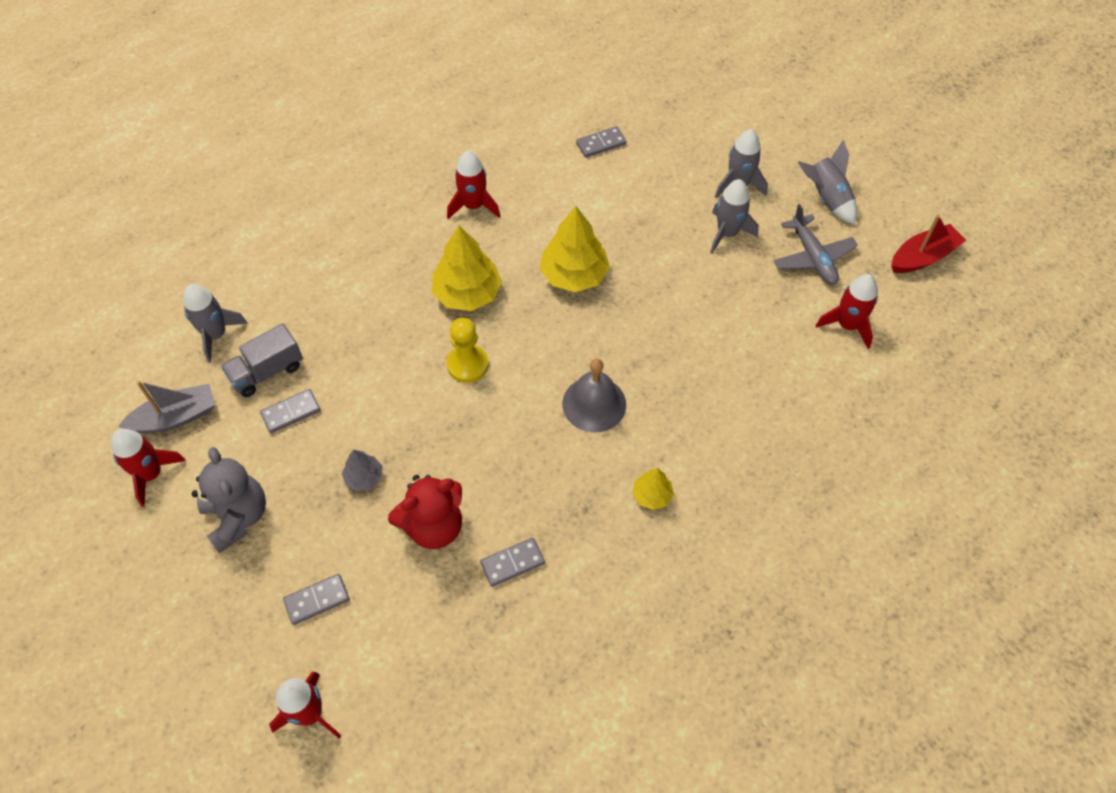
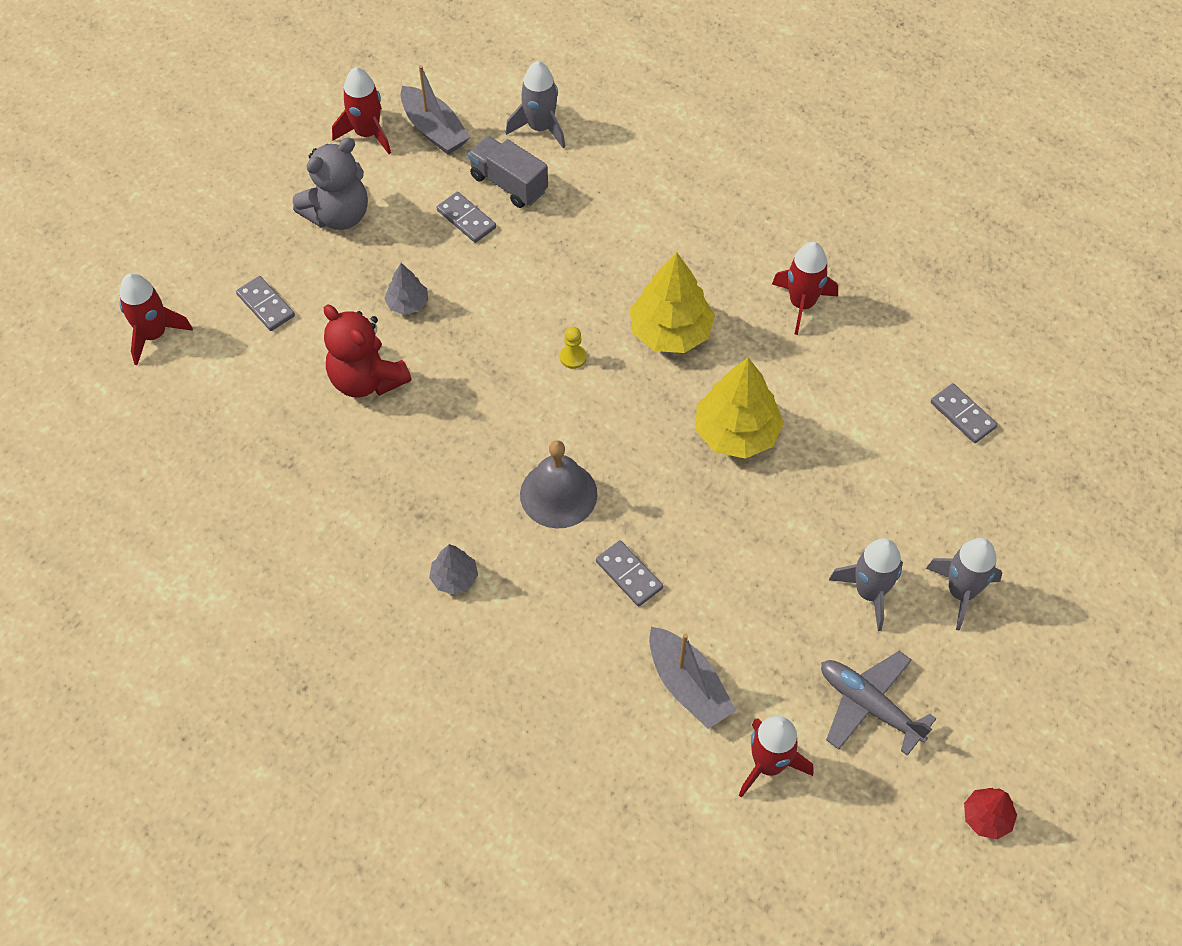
camera: 75 degrees right, 0 degrees up
yellow pawn [446,318,489,383] -> yellow pawn [560,327,587,369], size x0.55
grey domino [480,538,545,587] -> grey domino moved to [596,540,663,607]
yellow tree [632,468,674,510] -> grey tree [429,544,478,595]
grey plane [773,204,858,285] -> grey plane turned 75 degrees clockwise [821,651,937,756]
grey rocket [798,140,857,225] -> none
red boat [891,215,966,273] -> none
none -> grey boat [649,627,736,729]
none -> red tree [964,788,1017,839]

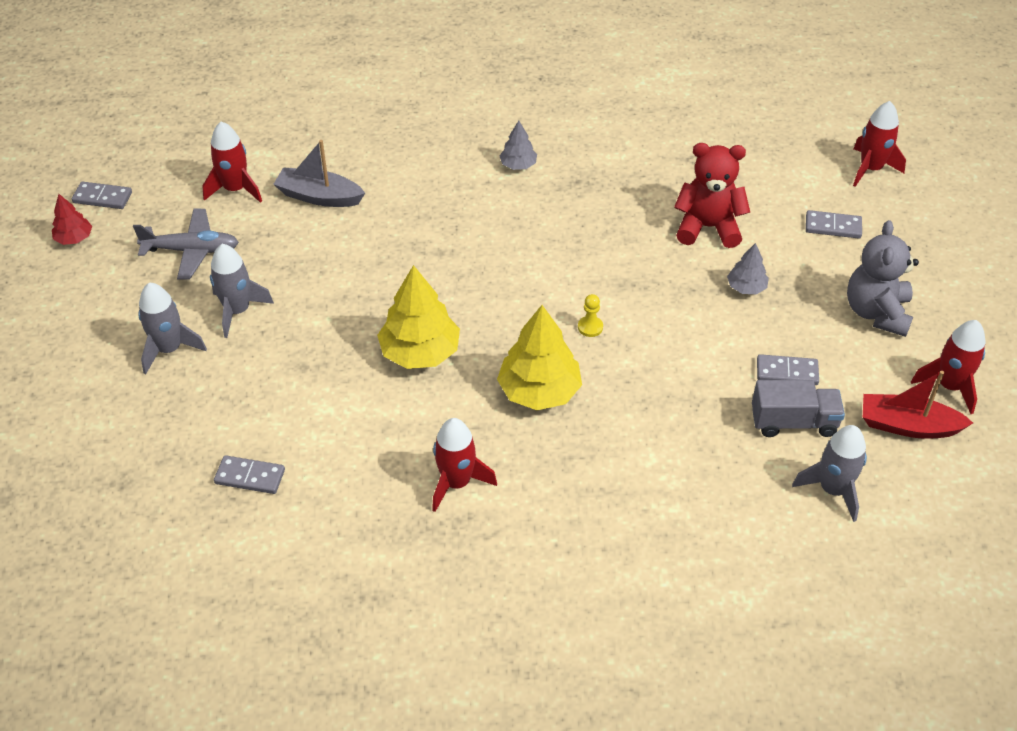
camera: 140 degrees right, 10 degrees down
grey boat [400,65,470,155] -> red boat [863,371,973,439]
grey bell [520,440,597,529] -> none
grey domino [596,540,663,607] -> grey domino moved to [72,182,132,209]

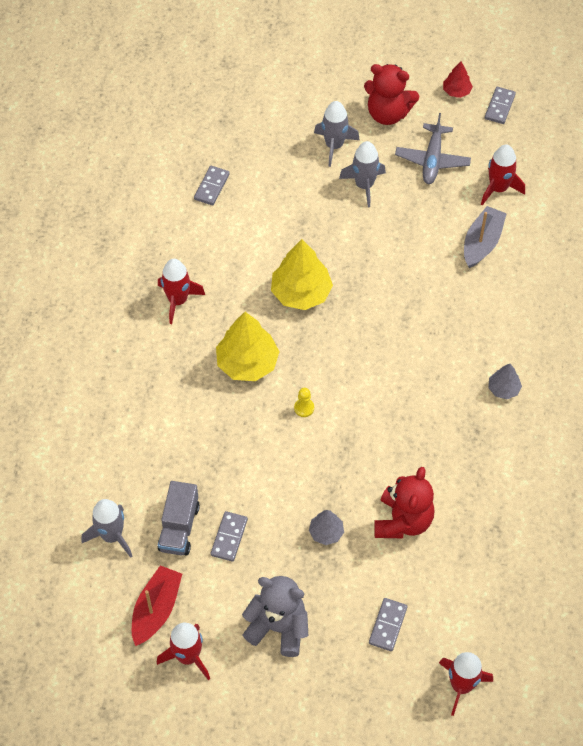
camera: 100 degrees right, 10 degrees up
none -> red teddy bear [364,64,419,125]

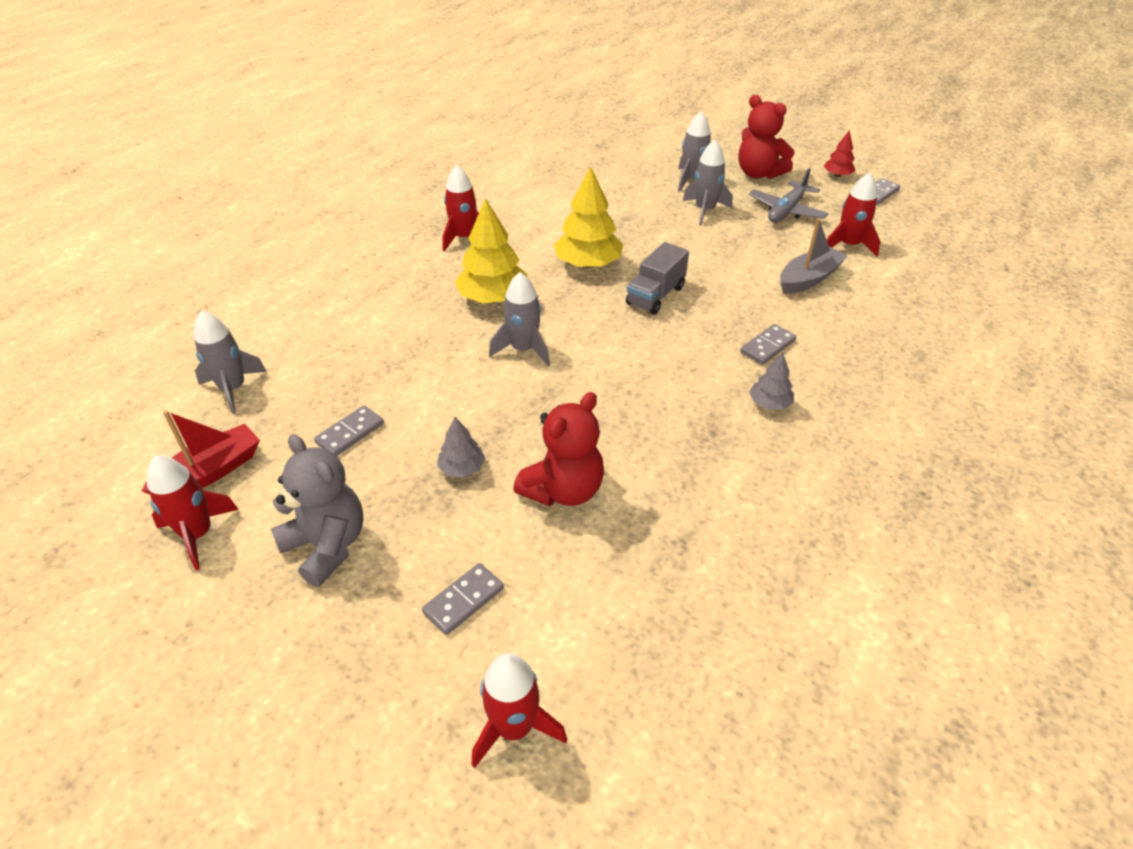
camera: 25 degrees right, 15 degrees down
grey truck [157,481,200,556] -> grey truck moved to [626,242,689,315]
grey domino [194,166,230,205] -> grey domino moved to [740,324,796,365]
yellow pawn [294,388,314,417] -> grey rocket [489,272,550,366]

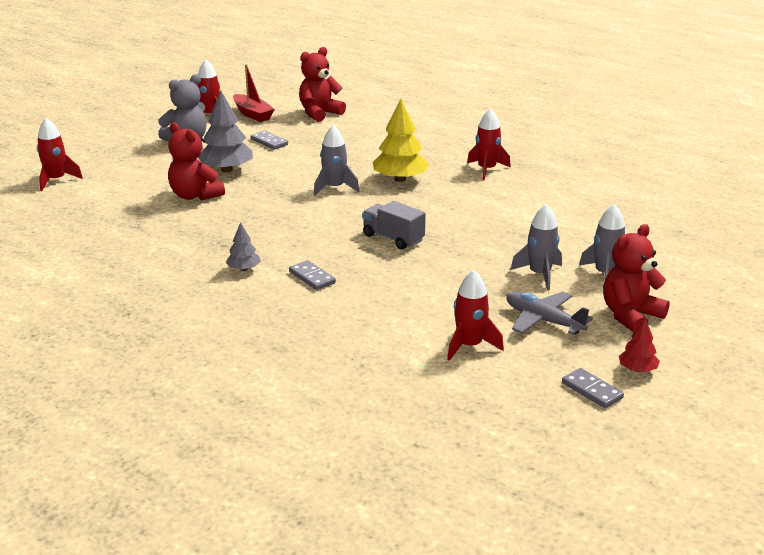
camera: 95 degrees right, 15 degrees down
grey rocket [194,311,267,414] -> red teddy bear [299,47,346,122]
grey domino [422,563,504,635] -> none
grey tree [437,417,485,478] -> grey tree [198,90,253,172], size x1.91
yellow tree [554,166,623,268] -> none
grey boat [780,218,847,294] -> none

